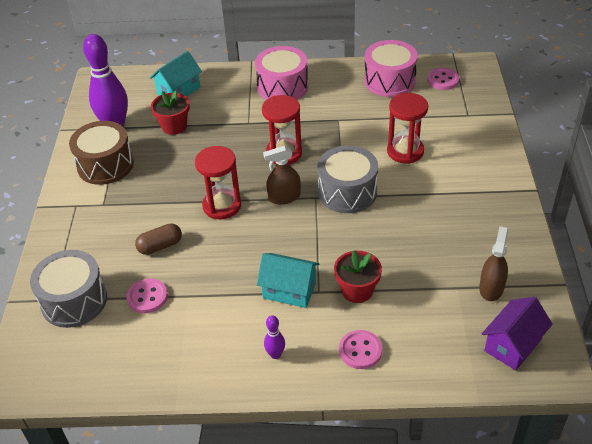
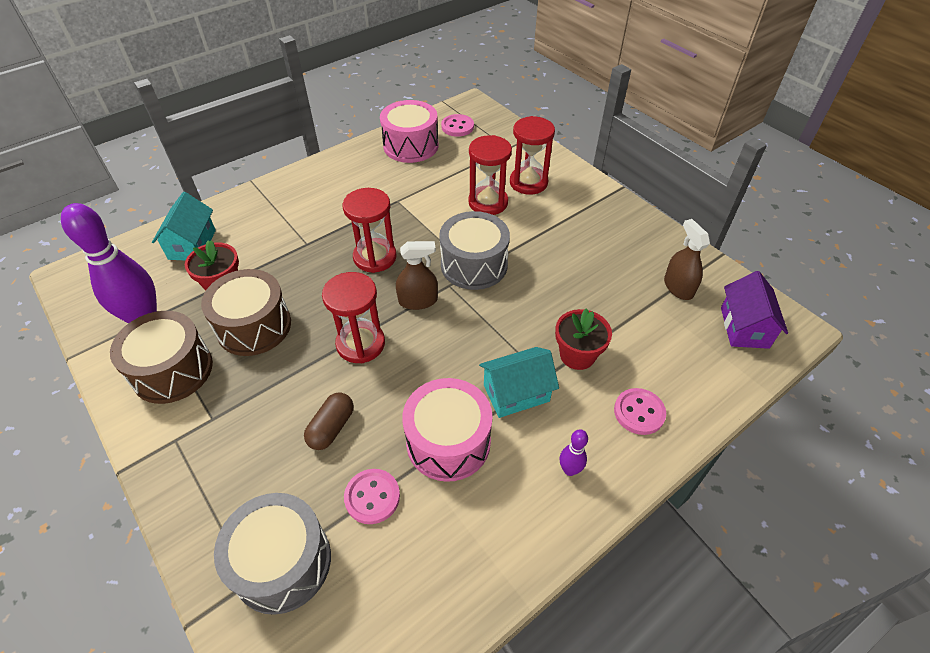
camera: 40 degrees left, 5 degrees up
pink drum [255,46,308,100] -> pink drum moved to [402,378,493,482]
brown spray bottle [263,146,301,204] -> brown spray bottle turned 135 degrees counterclockwise [396,241,438,310]
none -> brown drum [201,269,291,356]
none -> red hourglass [510,116,555,195]

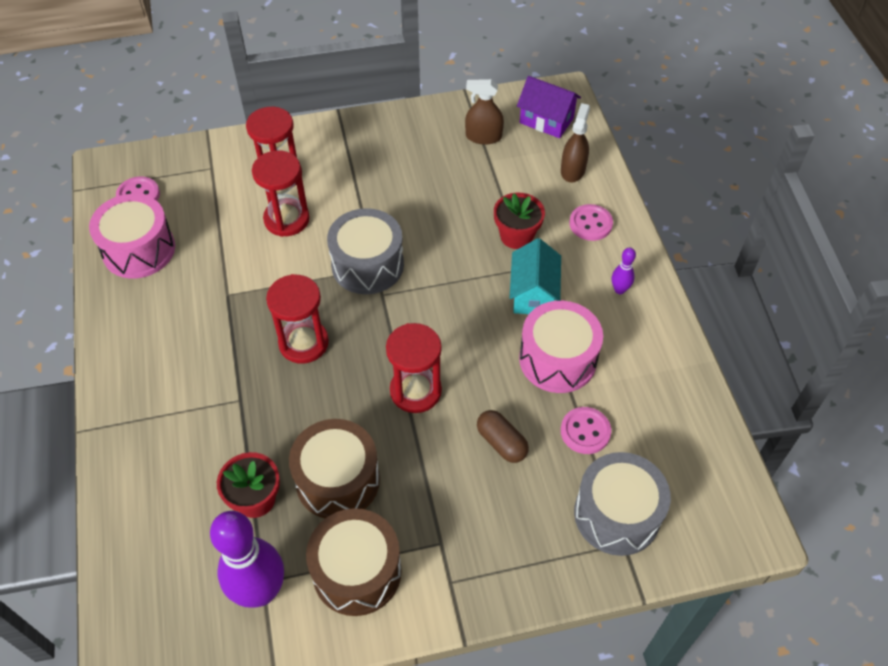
camera: 65 degrees left, 5 degrees up
turquoise house [152,192,216,260] -> none
brown spray bottle [396,241,438,310] -> brown spray bottle moved to [561,103,590,182]

